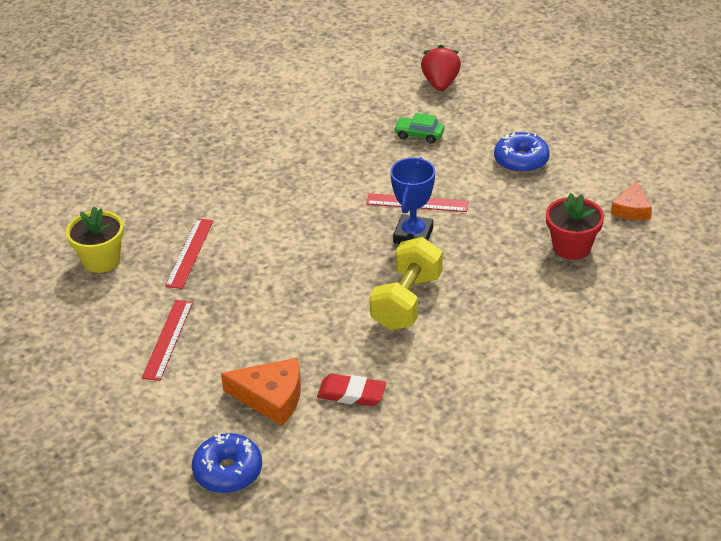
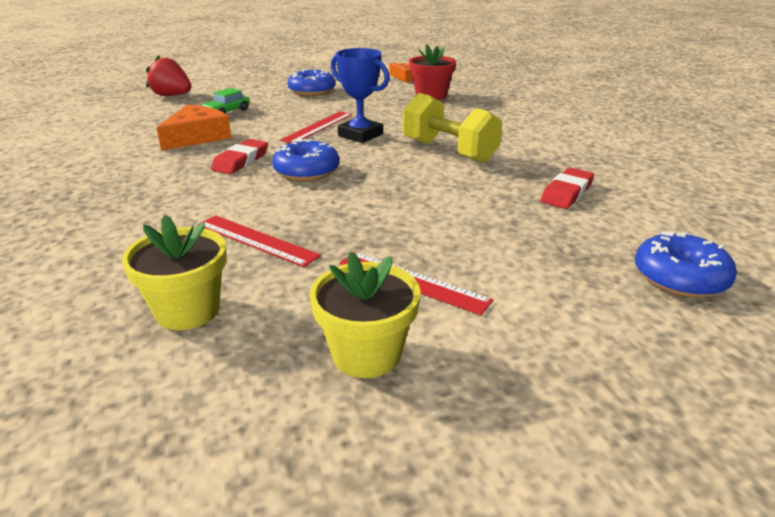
camera: 70 degrees left, 10 degrees down
orange cheese [221,357,301,426] -> orange cheese moved to [157,105,231,151]
none -> red eraser [211,139,268,174]
none -> blue donut [272,139,339,181]
none -> yellow flower pot [310,252,420,378]

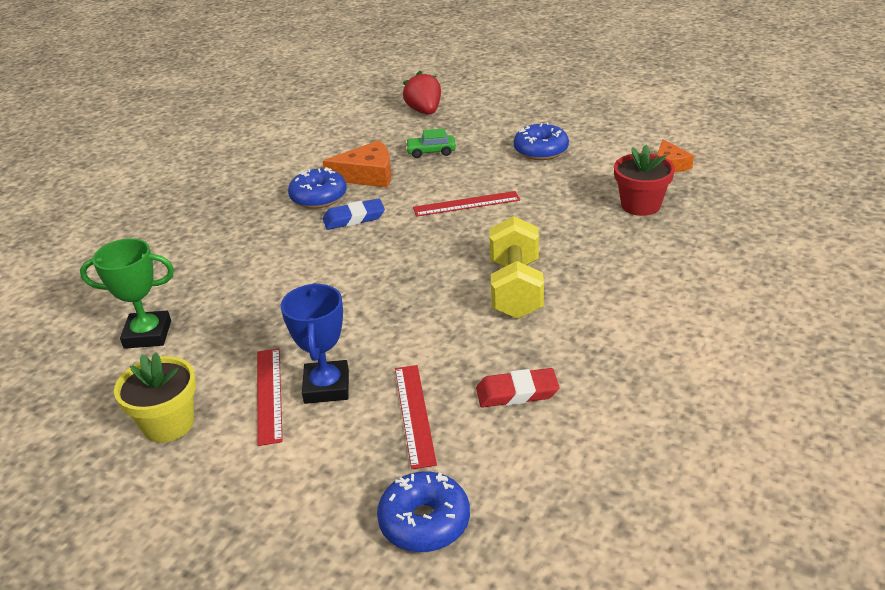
camera: 50 degrees right, 5 degrees up
yellow flower pot [122,215,227,330] -> green trophy [80,238,174,349]
red ruler [198,215,321,267] -> red ruler moved to [395,365,437,469]
red eraser [211,139,268,174] -> blue eraser [323,199,385,230]
blue donut [272,139,339,181] -> blue donut moved to [288,167,347,209]
blue trophy [331,48,389,143] -> blue trophy moved to [281,283,349,404]

